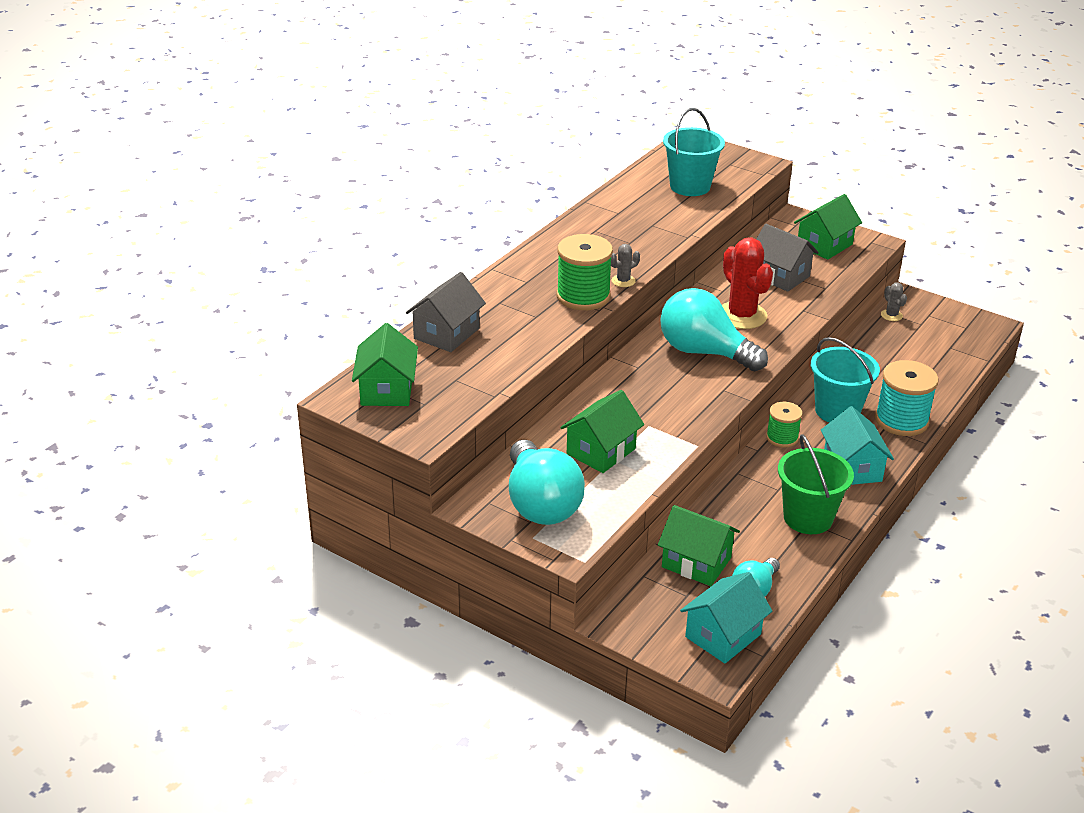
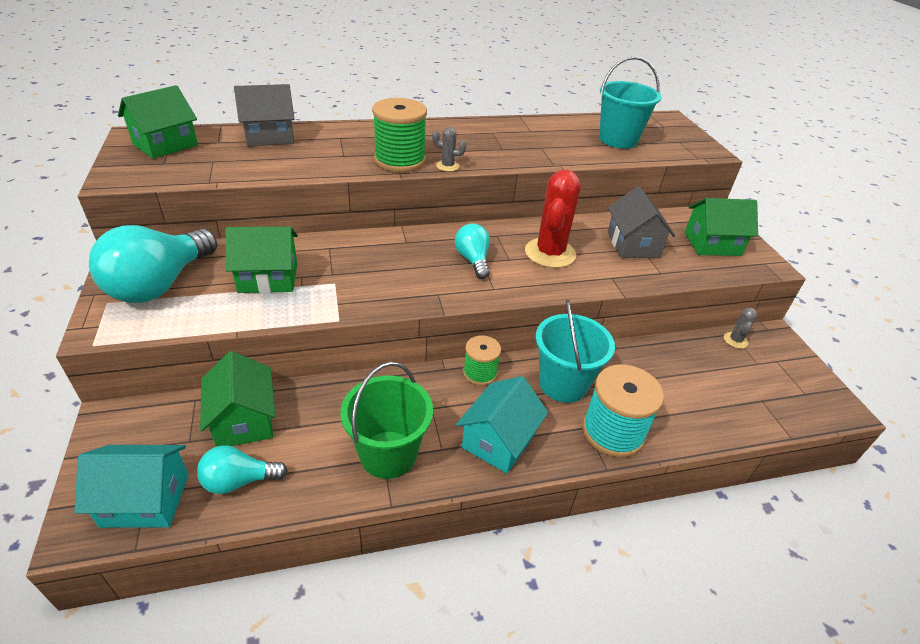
camera: 40 degrees right, 5 degrees up
turquoise light bulb [660,288,768,371] -> turquoise light bulb [455,223,490,279], size x0.53

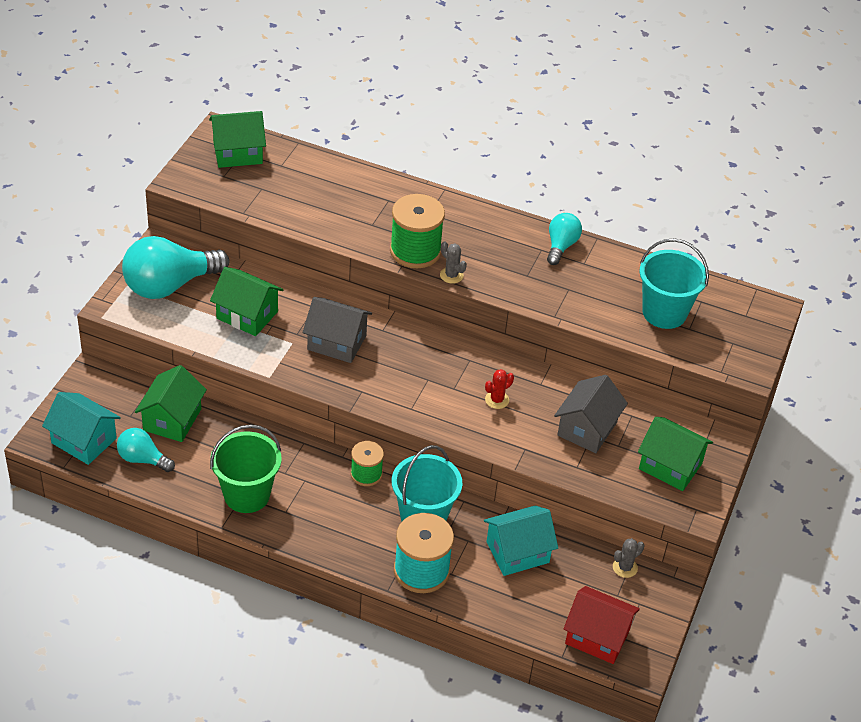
camera: 35 degrees right, 5 degrees up
grey house [234,84,294,146] -> grey house moved to [303,297,372,363]
turquoise light bulb [455,223,490,279] -> turquoise light bulb moved to [547,213,582,265]
turquoise house [456,376,548,473] -> turquoise house moved to [484,506,558,576]
red cactus [525,170,581,268] -> red cactus [485,369,514,409], size x0.46
none -> red house [563,586,640,664]

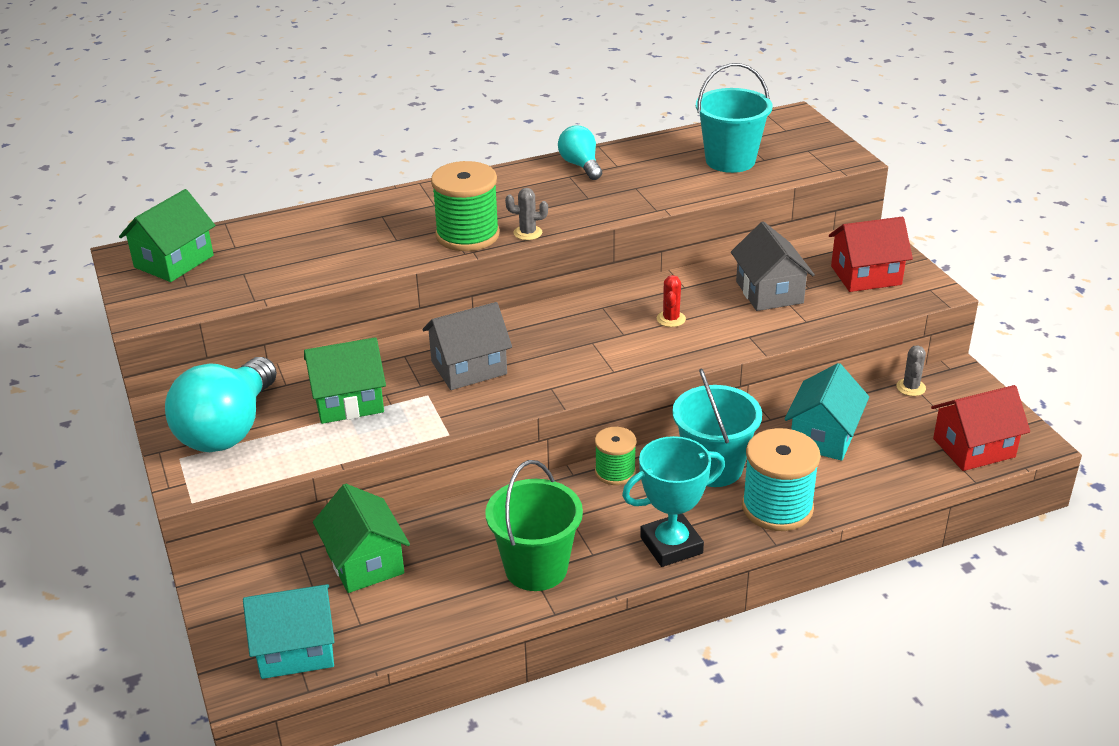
camera: 40 degrees left, 10 degrees down
turquoise light bulb [117,428,175,472] -> none
green house [638,417,713,491] -> red house [829,217,913,292]
none -> turquoise trophy [622,436,725,567]

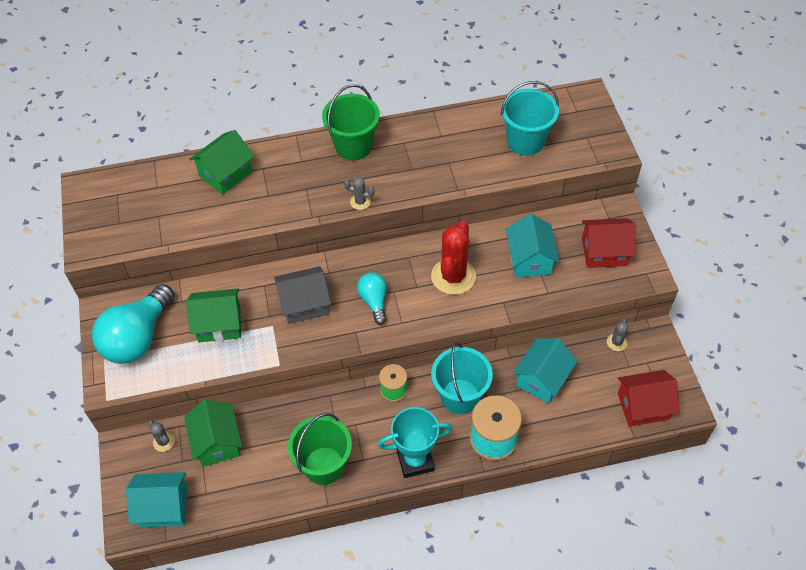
camera: 10 degrees right, 20 degrees up
green house [119,189,215,282] -> green house moved to [189,130,254,194]
green spool [431,161,500,251] -> none
turquoise light bulb [558,125,602,180] -> turquoise light bulb moved to [357,273,387,325]
red cactus [657,275,686,327] -> red cactus [431,221,476,295], size x2.17
grey house [731,221,815,311] -> turquoise house [506,214,560,278]
none -> grey cactus [148,421,175,452]
none -> green bucket [322,84,380,161]

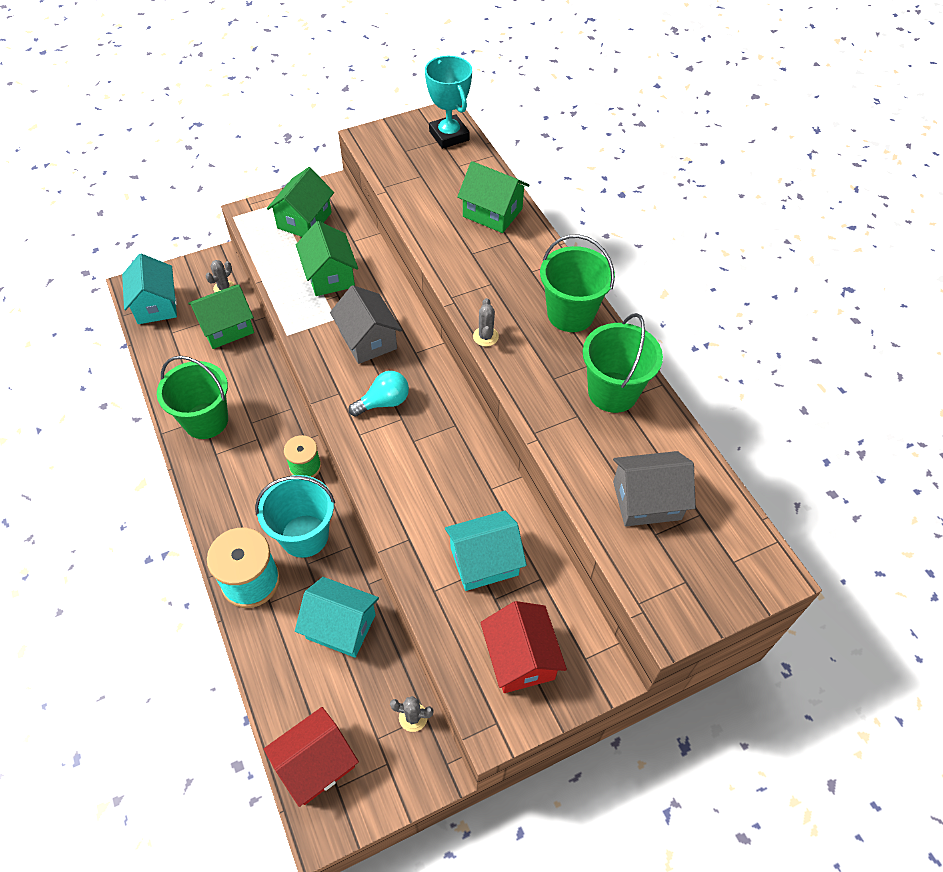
camera: 75 degrees right, 0 degrees up
turquoise light bulb [92,284,175,364] -> green house [267,167,334,237]
turquoise trophy [378,407,452,478] -> turquoise trophy moved to [425,56,472,149]
red cactus [431,221,476,295] -> none
turquoise bucket [501,81,559,156] -> grey house [613,451,696,526]
red house [618,370,680,427] -> red house turned 75 degrees clockwise [264,707,359,807]
none -> green bucket [583,313,663,413]

